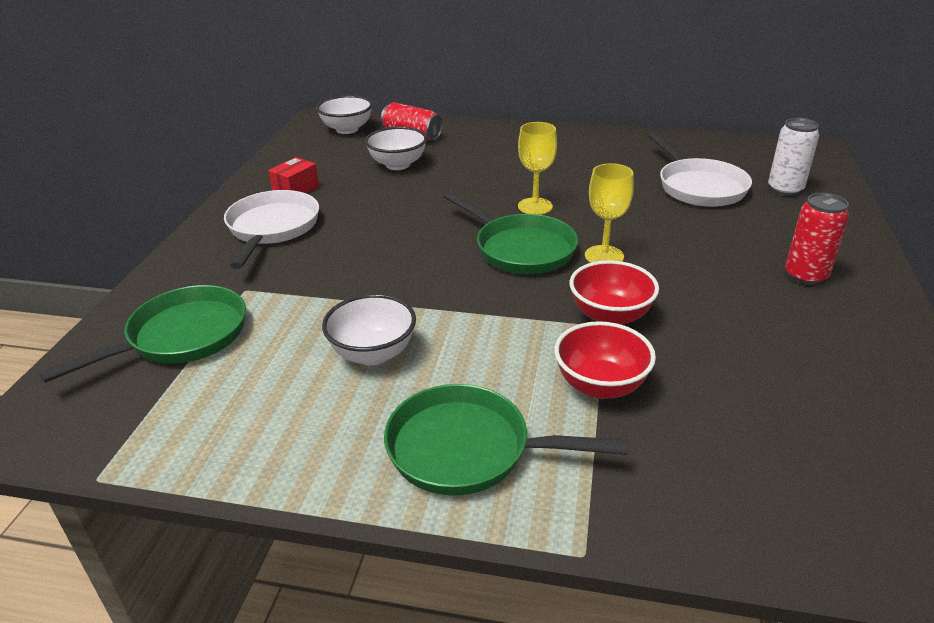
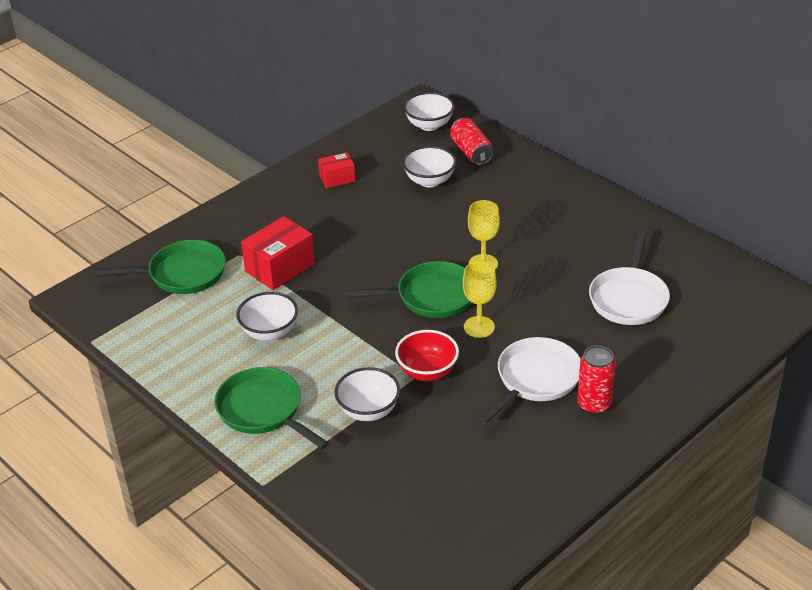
camera: 35 degrees right, 5 degrees up
white pan [224,190,319,269] -> white pan moved to [478,337,581,424]
green pan [443,191,578,274] -> green pan turned 90 degrees counterclockwise [345,261,472,318]
red bowl [554,321,656,399] -> white bowl [335,367,400,421]
white can [768,118,819,196] -> none
none -> red box [241,216,315,290]

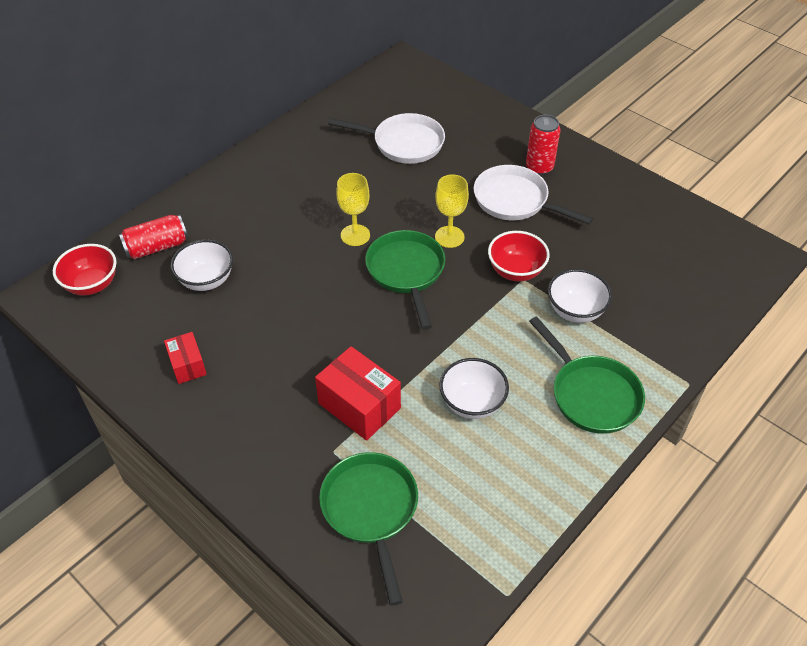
camera: 95 degrees left, 10 degrees up
green pan [214,367,329,449] -> green pan turned 75 degrees counterclockwise [529,316,645,434]
white bowl [404,92,455,131] -> red bowl [53,244,117,296]

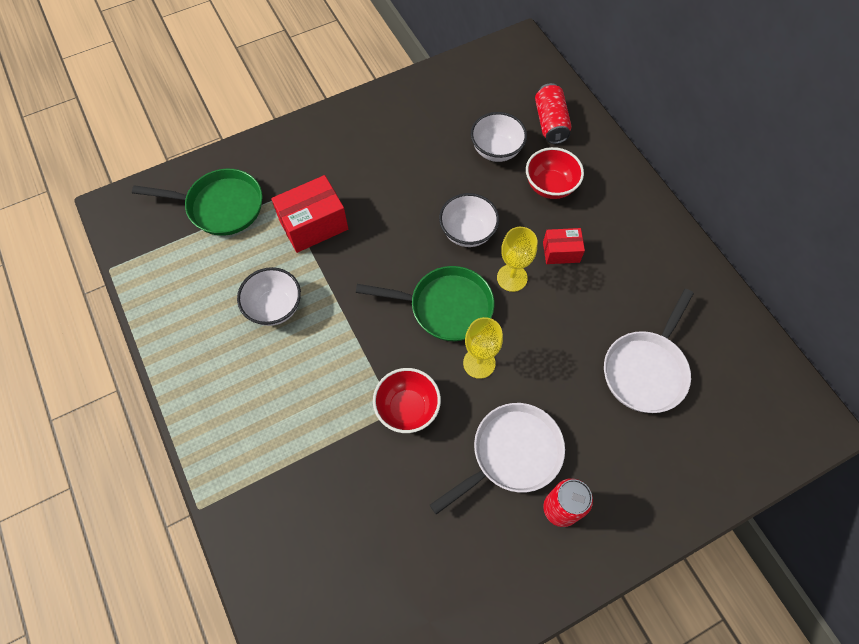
camera: 110 degrees right, 15 degrees up
red bowl [53,244,117,296] -> red bowl moved to [526,147,584,199]
red box [164,332,207,384] -> red box moved to [543,228,585,264]
green pan [529,316,645,434] -> none
white bowl [548,269,612,323] -> white bowl moved to [439,193,499,247]

